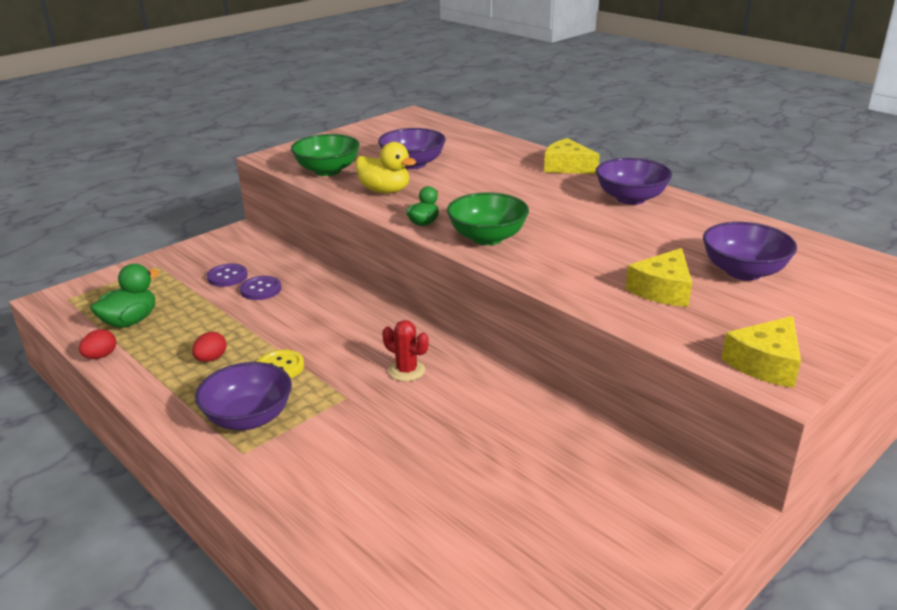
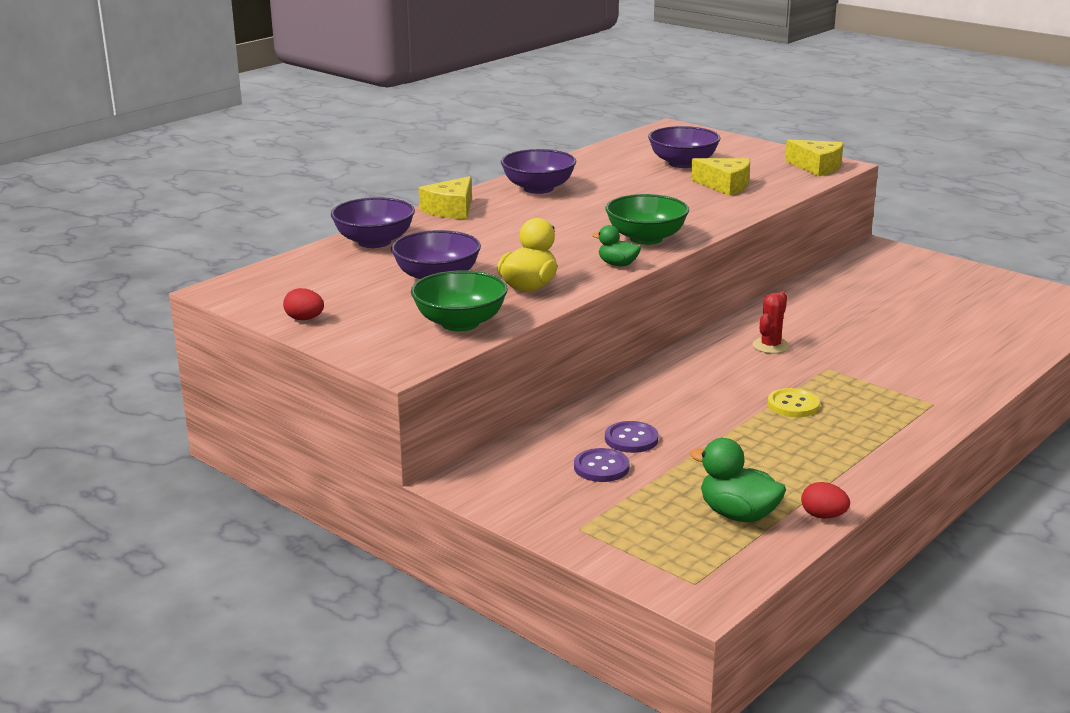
camera: 95 degrees left, 5 degrees down
red egg [192,332,227,362] -> red egg moved to [283,288,324,320]
purple bowl [195,362,292,430] -> purple bowl moved to [331,197,415,248]

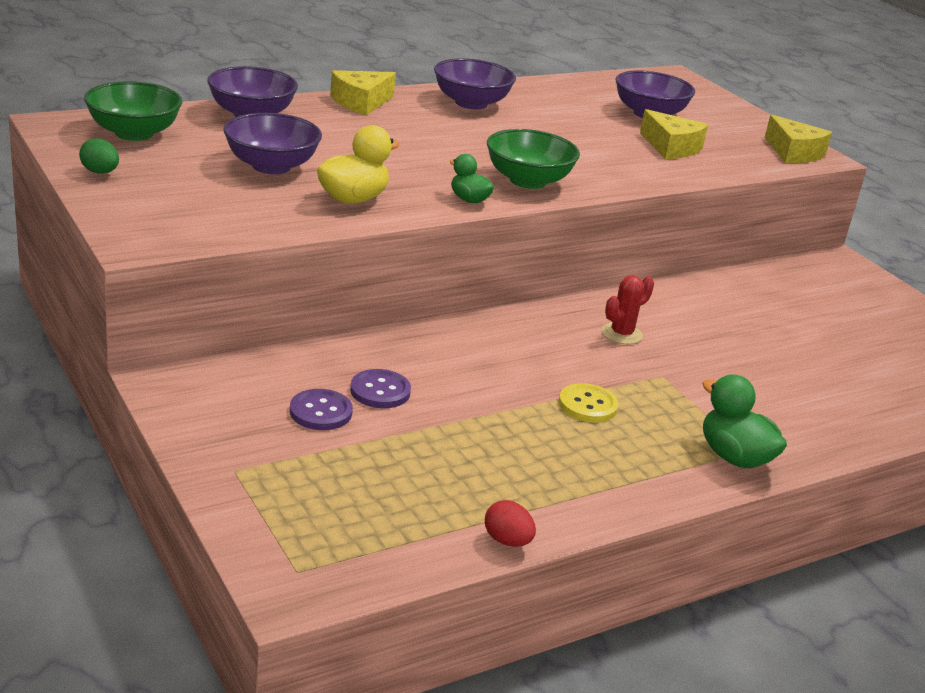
camera: 15 degrees right, 5 degrees up
red egg [283,288,324,320] -> green egg [79,138,119,174]
green bowl [411,270,507,331] -> green bowl moved to [84,81,182,141]
green duck [690,438,786,522] -> green duck moved to [702,374,787,468]

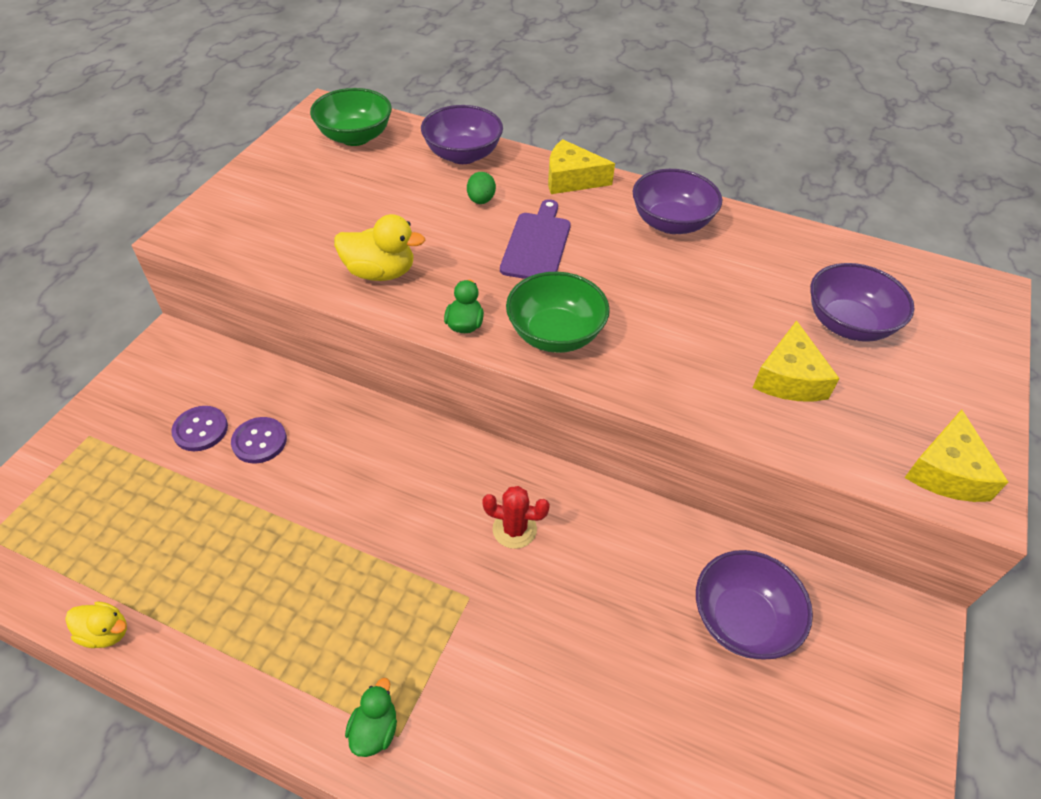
camera: 55 degrees right, 20 degrees up
green egg [79,138,119,174] -> green egg moved to [467,172,496,204]
purple bowl [223,113,322,174] -> purple bowl moved to [696,550,813,660]
red egg [485,500,536,547] -> yellow duck [65,602,127,648]
yellow button [559,383,619,423] -> none
green duck [702,374,787,468] -> green duck [345,678,397,757], size x0.62
none -> purple cutting board [500,199,571,279]

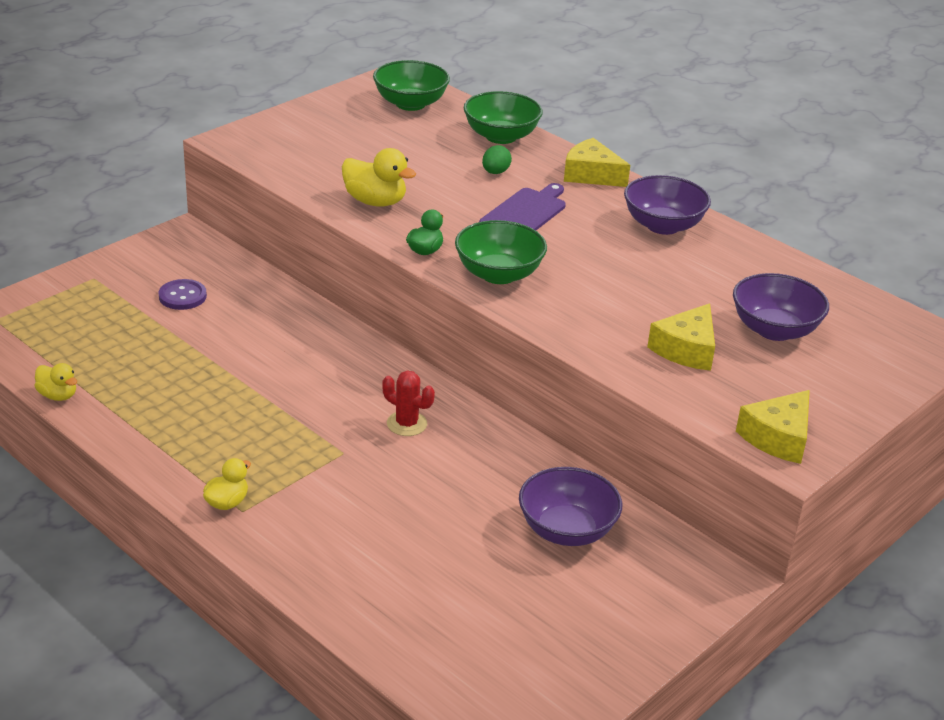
camera: 20 degrees right, 15 degrees down
purple button [231,417,287,464] -> none
green duck [345,678,397,757] -> yellow duck [203,458,251,510]
purple bowl [421,105,503,164] -> green bowl [464,91,543,144]

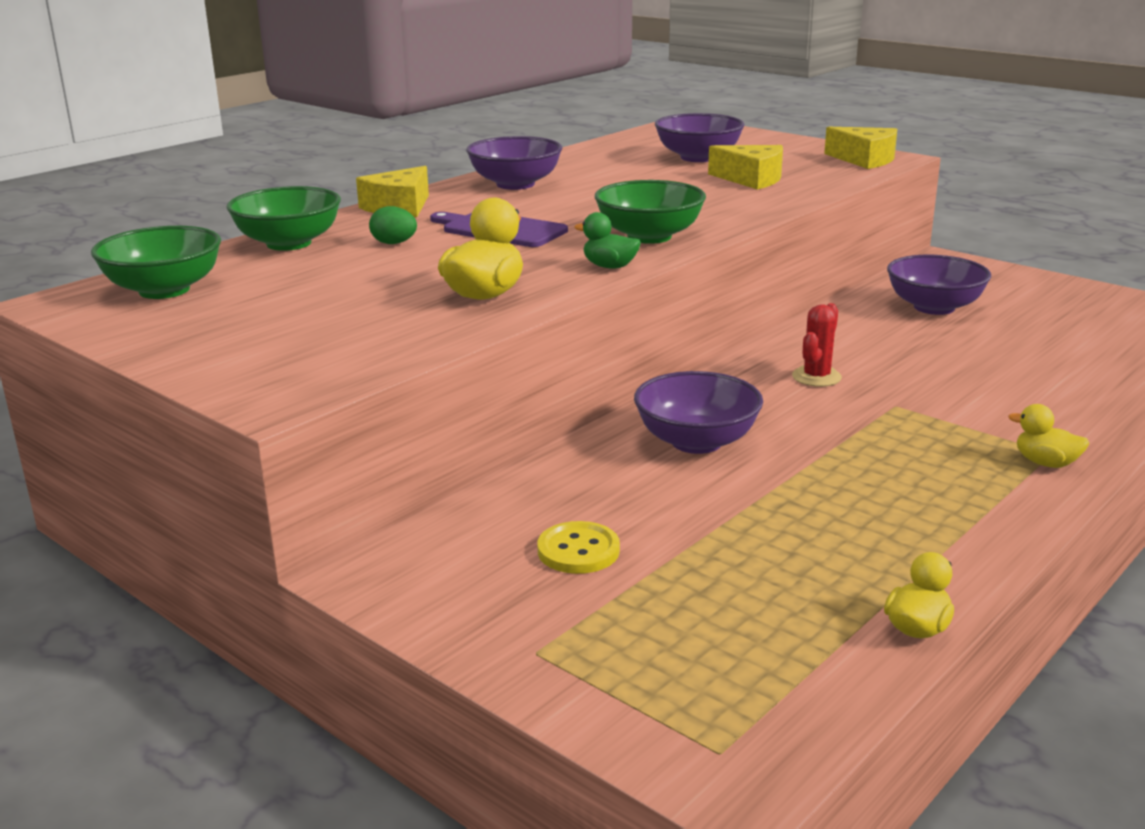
camera: 90 degrees left, 10 degrees down
purple button [158,279,207,310] -> yellow button [537,521,620,574]
none -> purple bowl [634,371,763,454]

